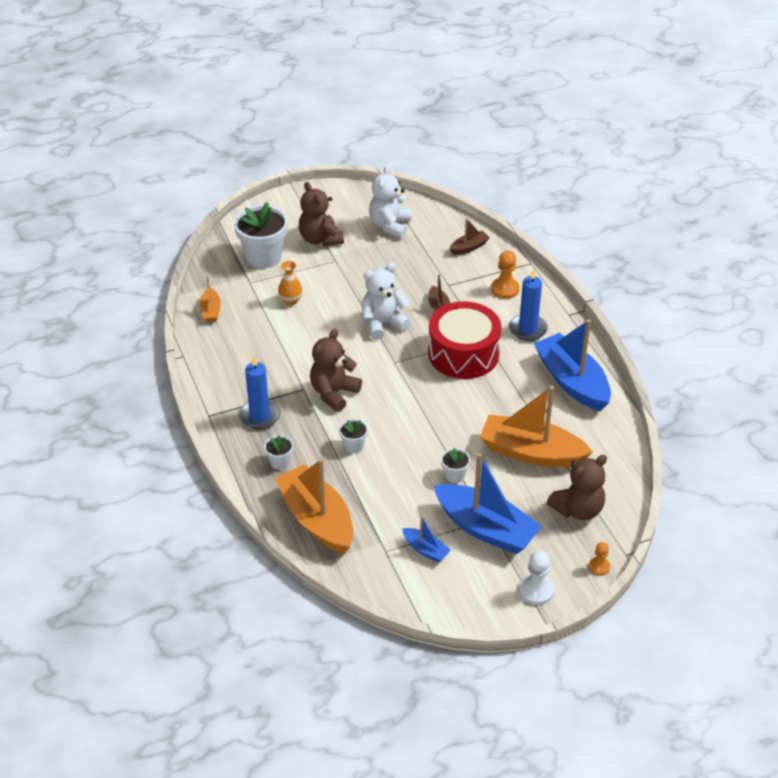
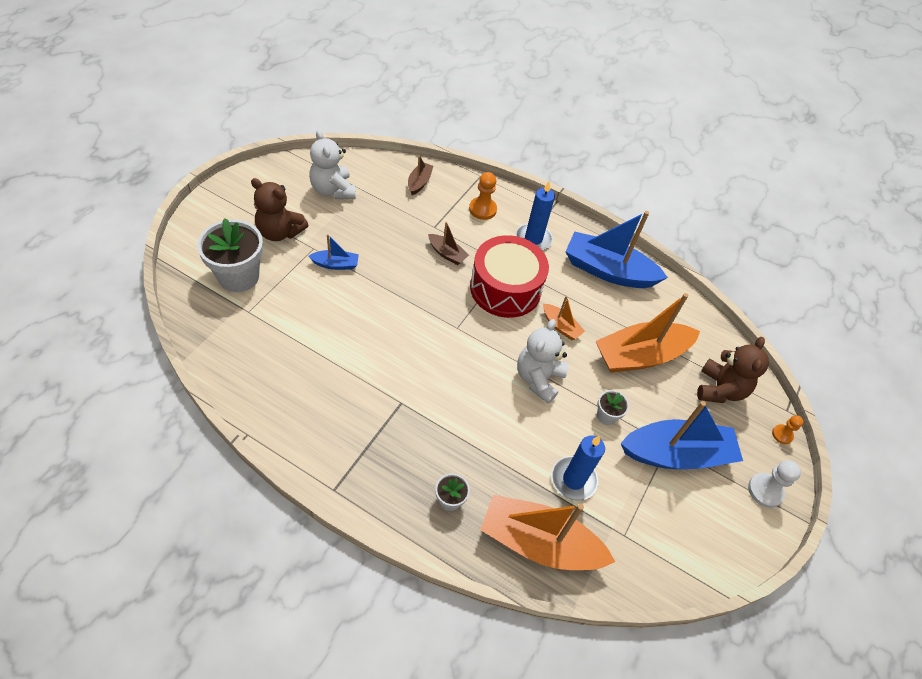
camera: 45 degrees left, 10 degrees up
orange boat [200,276,221,322] -> orange boat moved to [543,295,585,340]
blue candle [239,356,280,430] -> blue candle moved to [552,435,605,501]
orange vase [278,261,303,305] -> none
brown teddy bear [310,329,362,412] -> none
white flower pot [339,419,368,453] -> none
white teddy bear [362,263,411,340] -> white teddy bear moved to [517,319,569,404]
blue boat [402,515,451,563] -> blue boat moved to [309,234,359,270]

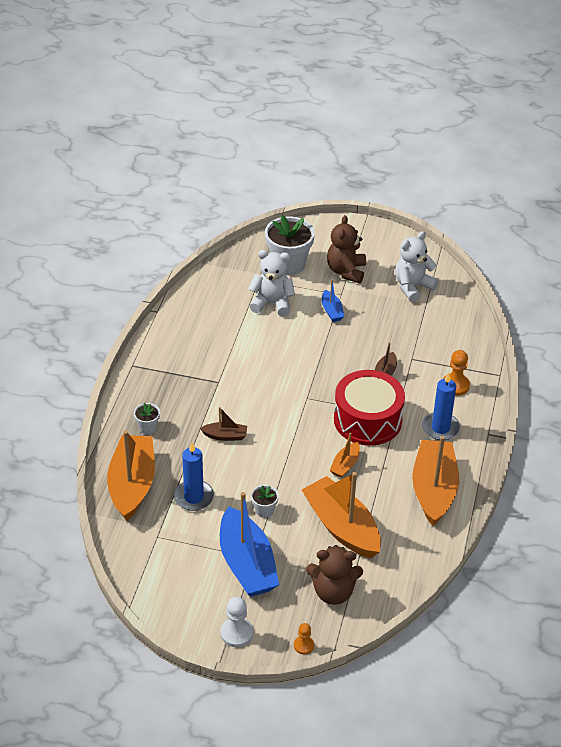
camera: 80 degrees right, 10 degrees down
brown boat [408,155,433,195] -> brown boat moved to [200,407,247,441]
white teddy bear [517,319,569,404] -> white teddy bear moved to [248,250,295,316]
blue boat [565,211,668,288] -> orange boat [412,436,459,526]

